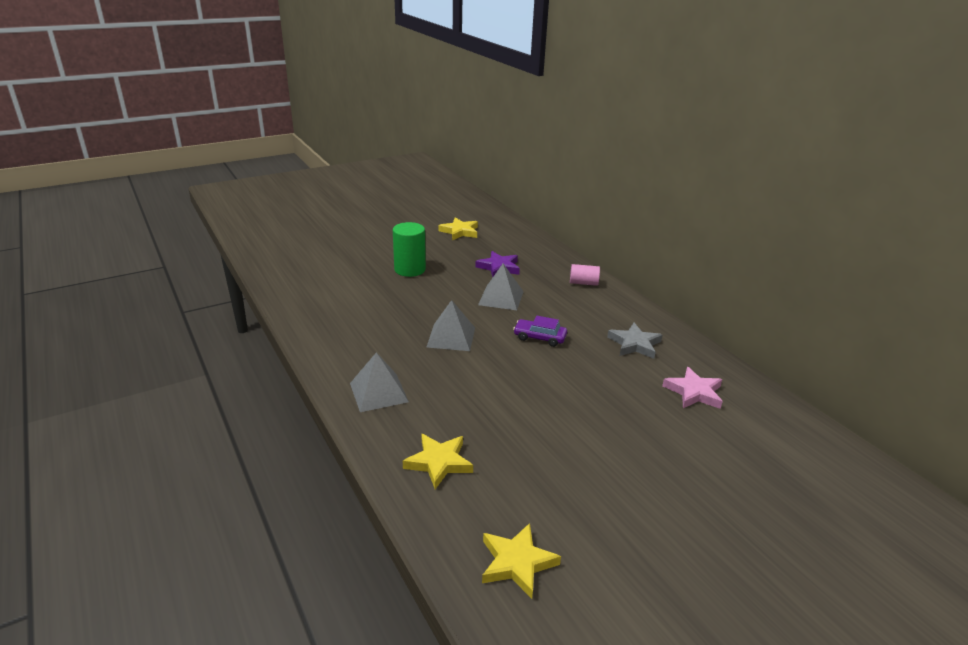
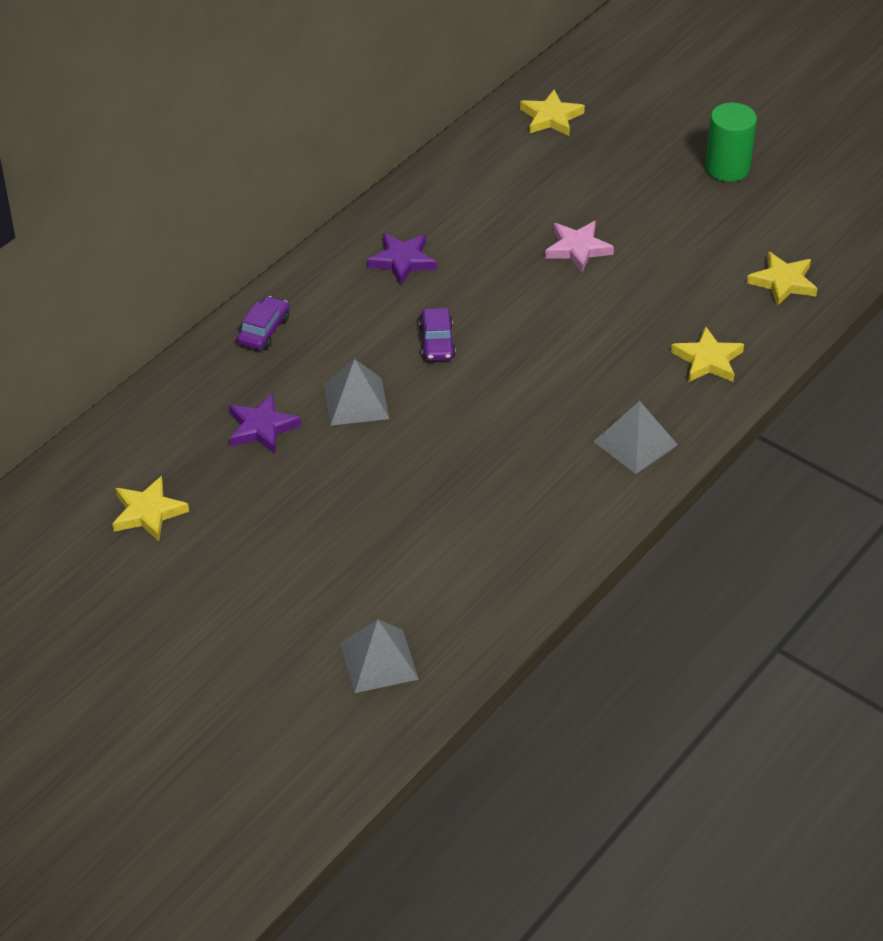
camera: 110 degrees left, 15 degrees up
green cylinder [393,222,426,277] -> green cylinder moved to [705,102,757,182]
grey pyramid [427,300,475,351] -> grey pyramid moved to [340,619,419,693]
pink cylinder [570,264,600,286] -> purple car [237,296,289,350]
grey star [607,323,662,359] -> purple star [367,233,437,286]
pink star [662,367,723,409] -> pink star moved to [545,221,614,273]
none -> yellow star [520,90,585,136]

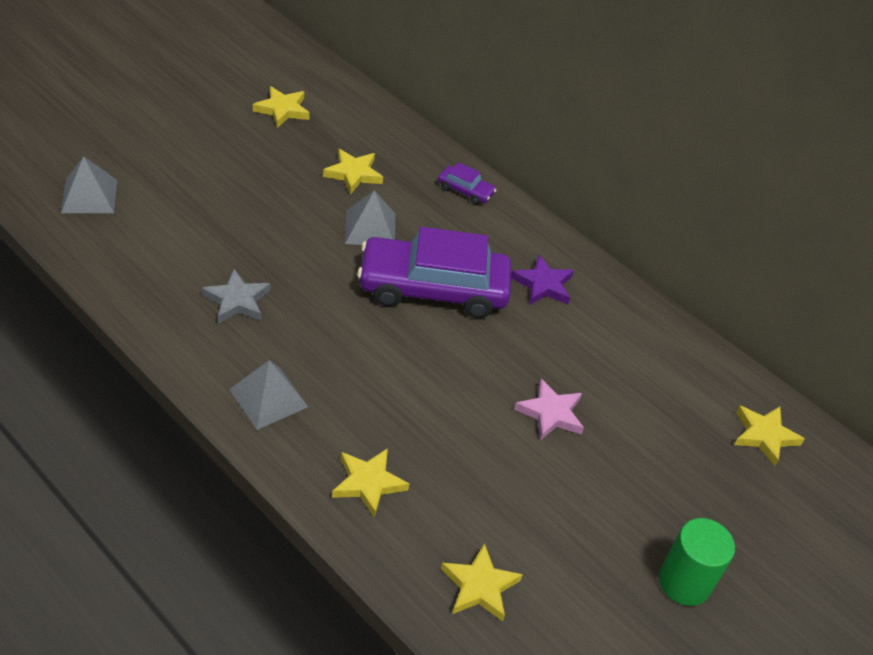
camera: 90 degrees right, 0 degrees up
purple star [229,393,301,454] -> yellow star [323,149,383,195]
purple car [419,308,456,361] -> purple car [357,227,511,318], size x2.39
none -> grey star [202,269,270,323]

